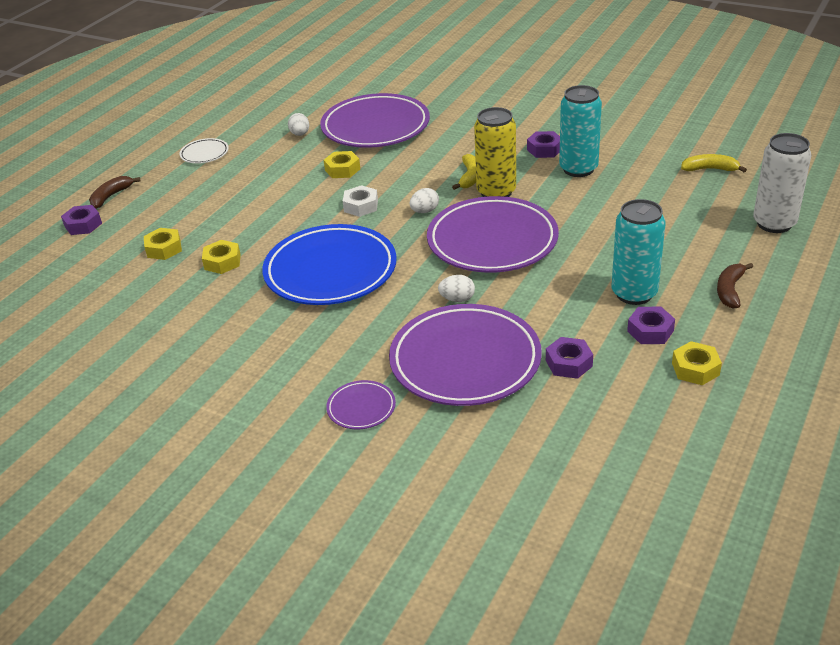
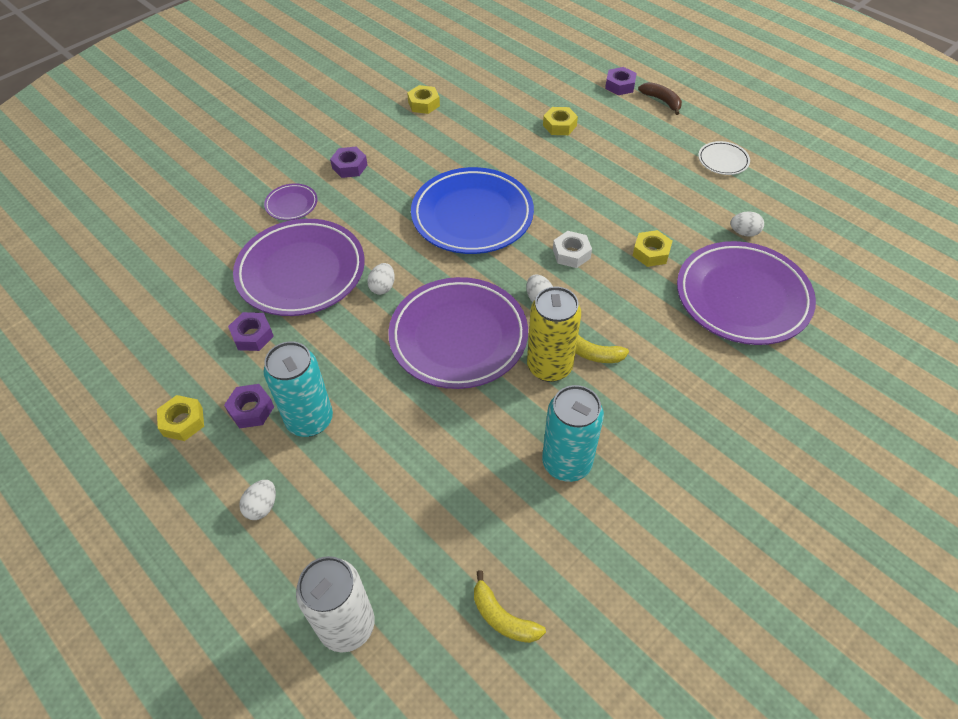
camera: 105 degrees right, 15 degrees up
yellow nut [202,240,241,274] -> yellow nut moved to [407,85,440,114]
purple nut [527,131,560,158] -> purple nut moved to [330,147,368,178]
yellow banana [681,154,747,173] -> yellow banana turned 105 degrees clockwise [474,570,546,643]
brown banana [717,263,753,308] -> white egg [239,480,276,520]

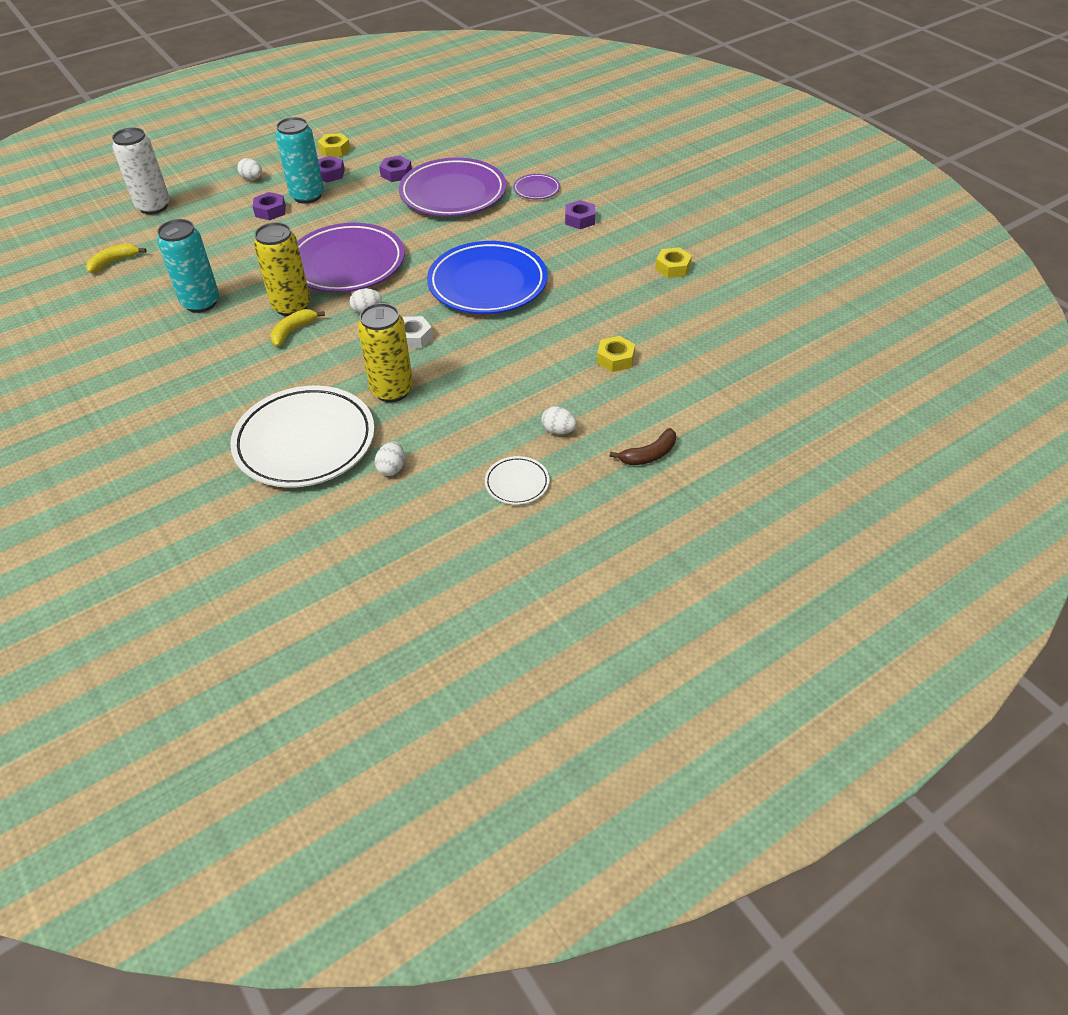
camera: 100 degrees right, 5 degrees down
white egg [367,263,395,295] -> white egg moved to [541,407,577,435]
purple nut [605,67,637,95] -> purple nut moved to [253,192,286,220]
yellow nut [633,230,672,267] -> yellow can [358,303,413,402]
purple plate [677,241,816,345] -> white plate [230,385,375,488]

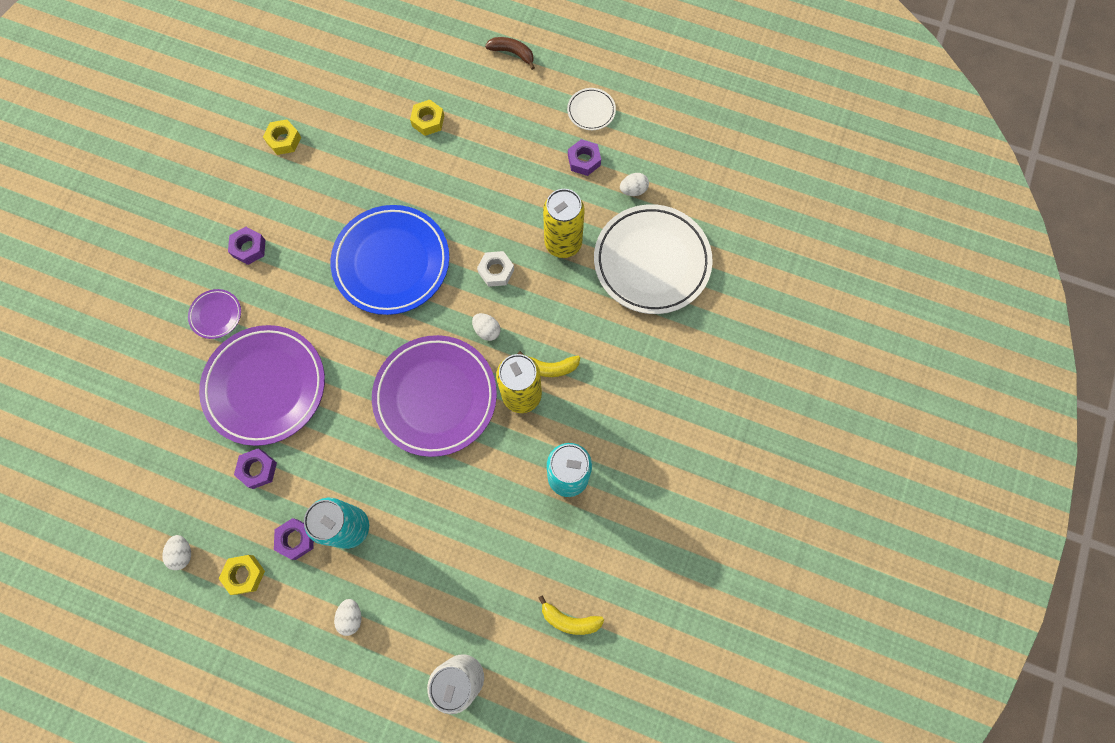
camera: 125 degrees left, 25 degrees up
purple nut [253,192,286,220] -> purple nut moved to [568,139,601,176]
white egg [541,407,577,435] -> white egg moved to [162,535,191,570]

